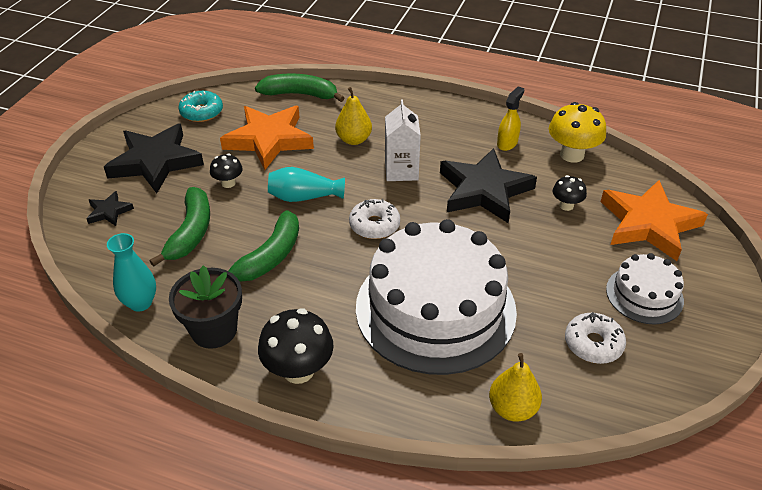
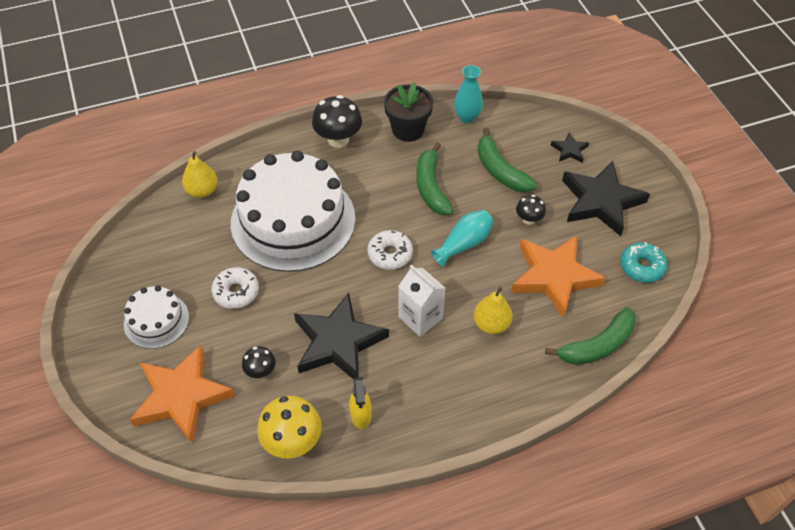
camera: 140 degrees right, 10 degrees up
white donut [565,312,626,364] -> white donut moved to [211,267,259,309]

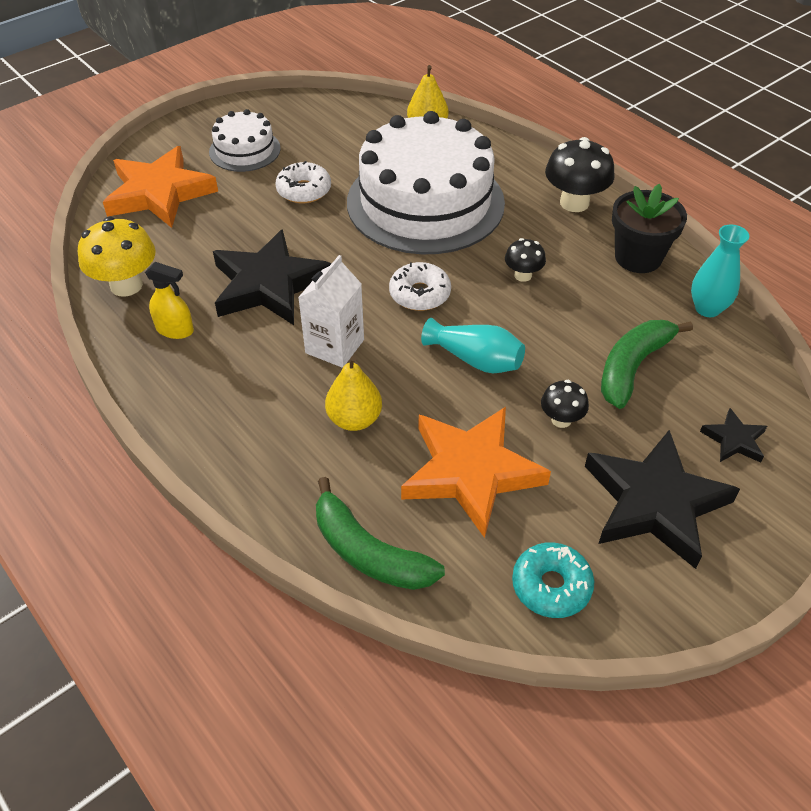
camera: 70 degrees right, 5 degrees down
black mushroom [242,346,276,378] -> black mushroom moved to [505,238,546,282]
yellow spray bottle [349,377,372,429] -> yellow spray bottle turned 135 degrees counterclockwise [145,262,194,339]
green banana [416,143,454,215] -> none

